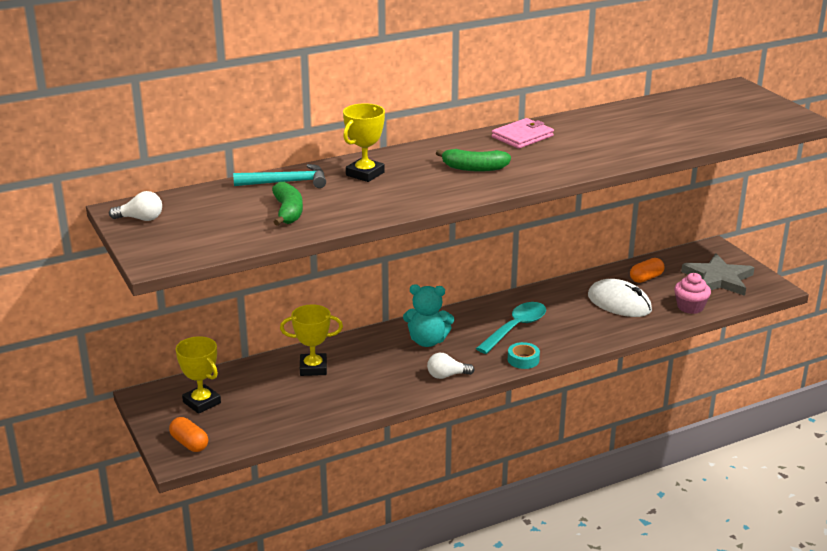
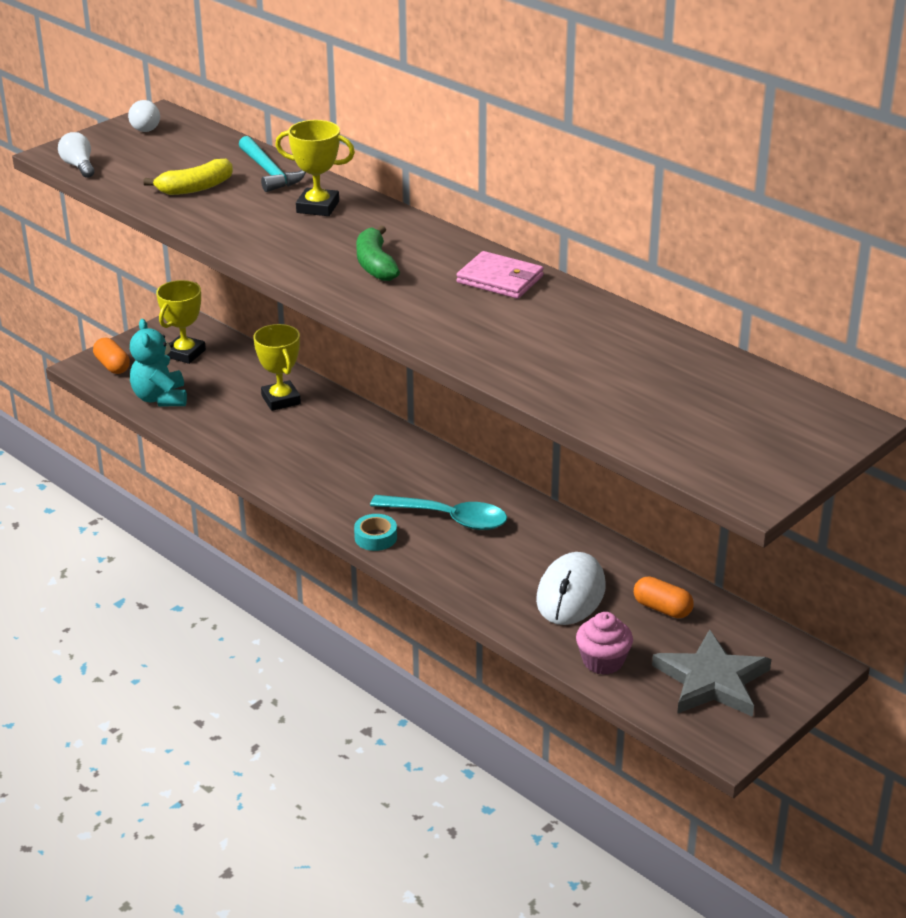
camera: 70 degrees right, 5 degrees up
orange capsule [169,417,208,452] -> orange capsule turned 60 degrees counterclockwise [93,338,130,374]
green banana [272,182,303,226] -> yellow banana [143,159,233,195]
turquoise teddy bear [403,284,454,347] -> turquoise teddy bear moved to [130,319,187,406]
white light bulb [427,353,474,379] -> white light bulb moved to [58,132,95,178]

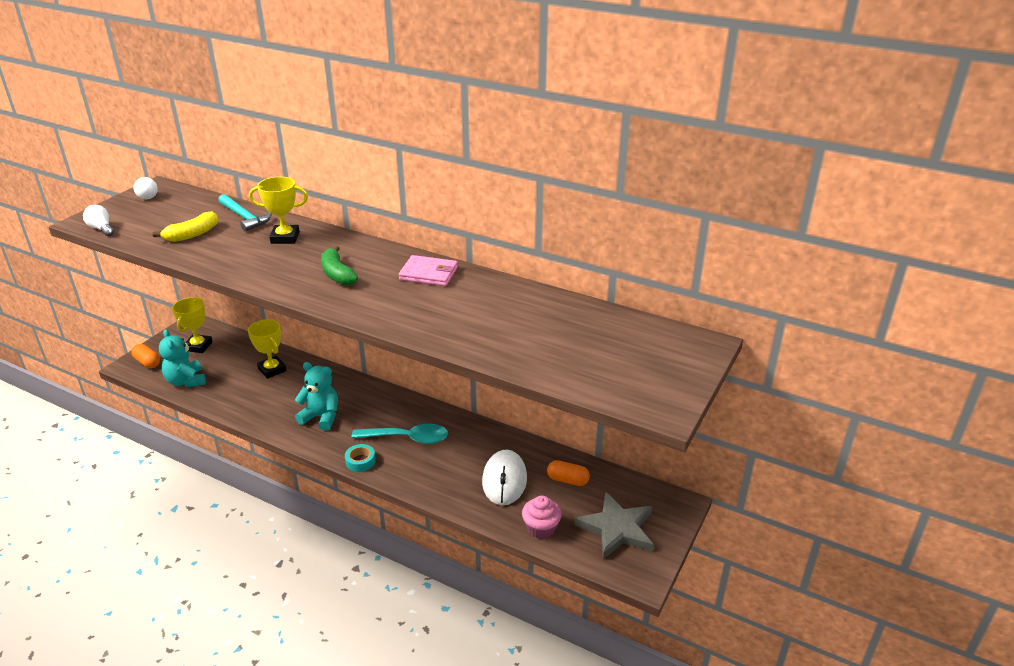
camera: 15 degrees left, 0 degrees up
none -> turquoise teddy bear [295,362,338,431]

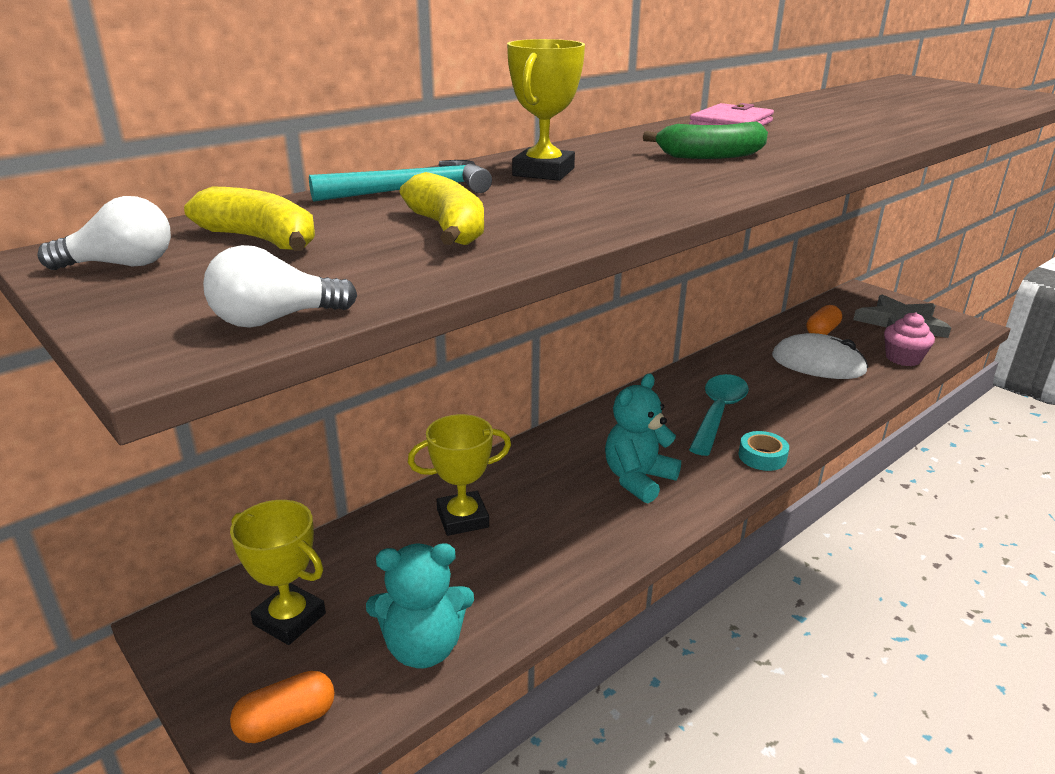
camera: 70 degrees left, 5 degrees down
none -> yellow banana [184,186,315,251]

